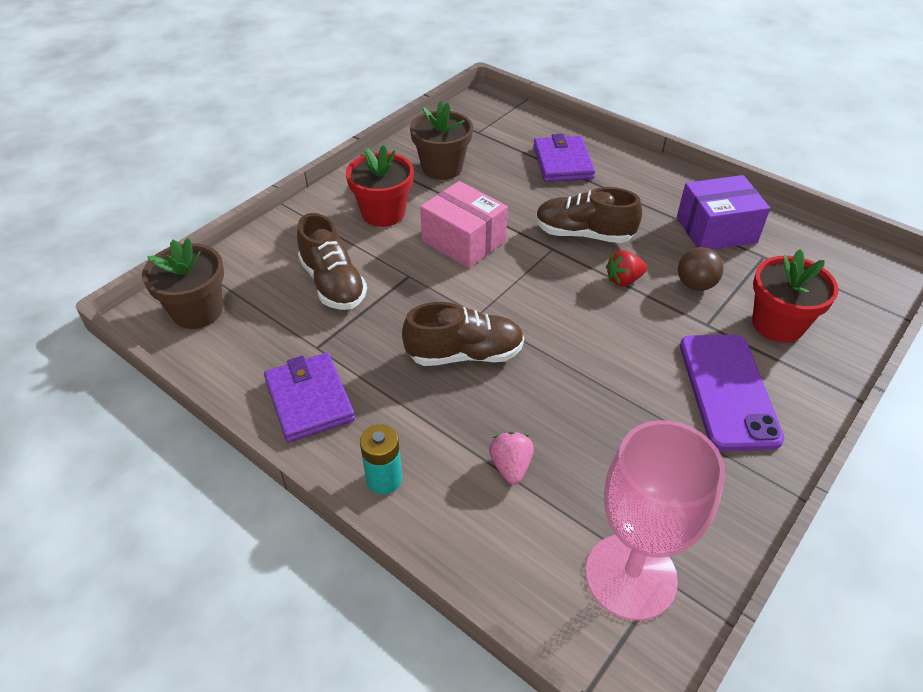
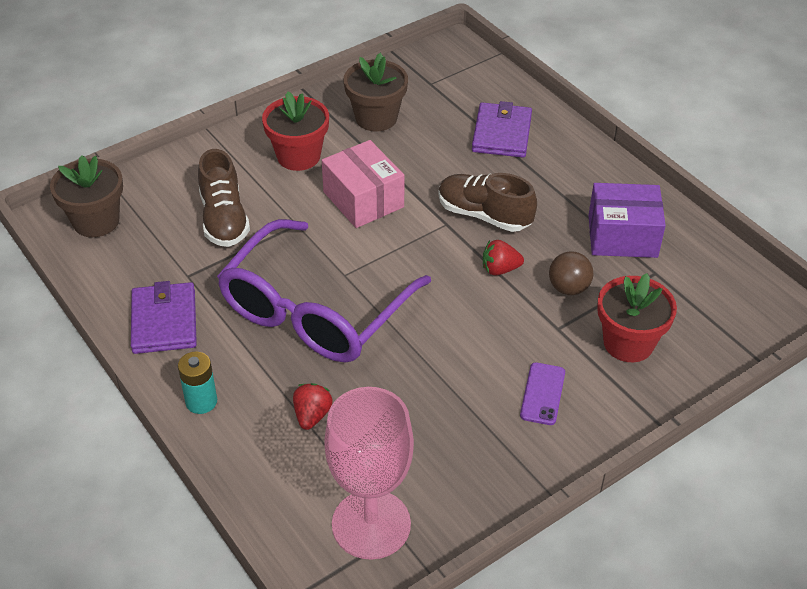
camera: 15 degrees right, 0 degrees up
brown shoe [402,302,524,366] -> purple glasses [217,219,431,363]
pink strawberry [489,432,534,485] -> red strawberry [293,383,333,430]
purple phone [680,334,784,451] -> purple phone [520,362,565,425], size x0.53

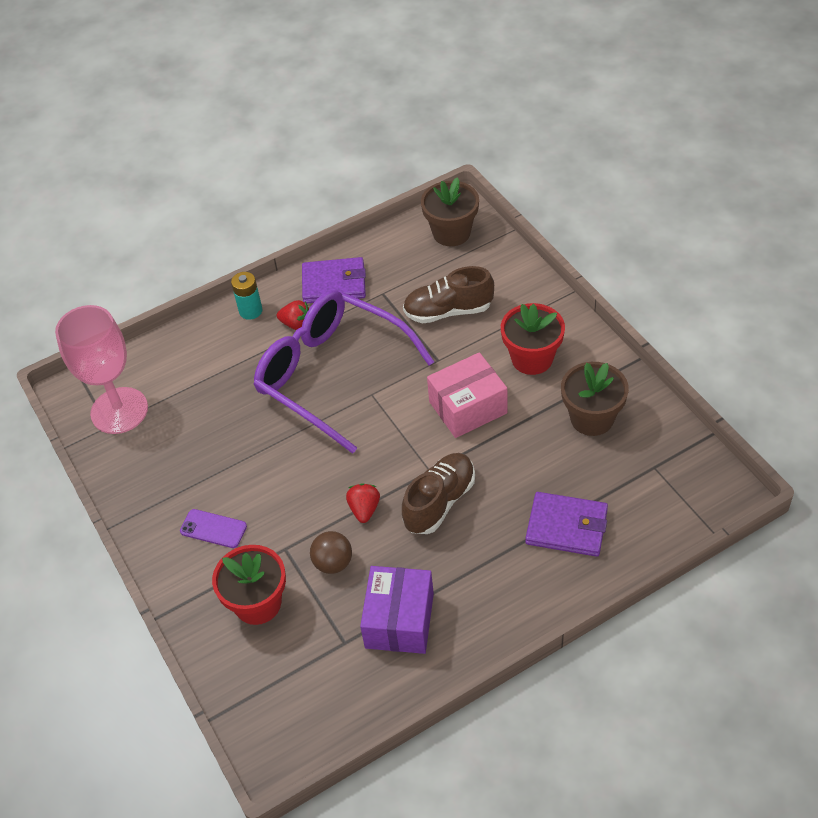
camera: 100 degrees right, 5 degrees up
red strawberry [293,383,333,430] -> red strawberry moved to [277,300,309,330]

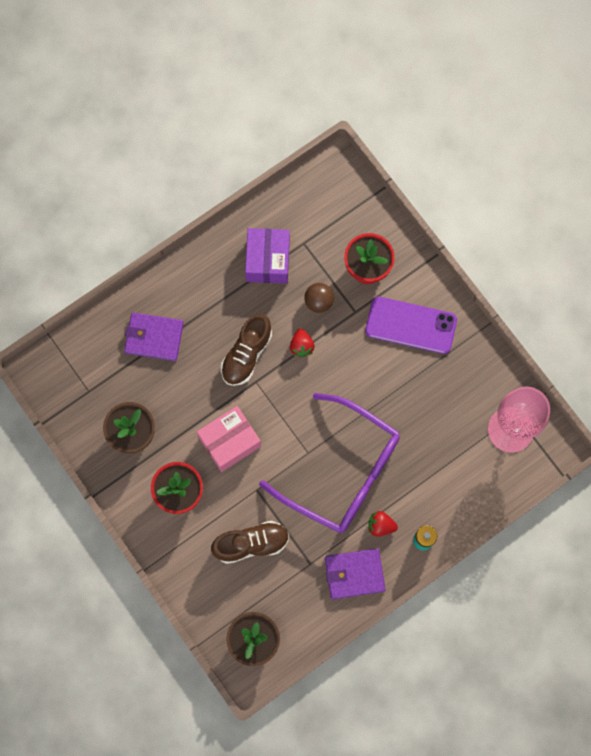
camera: 170 degrees right, 25 degrees up
purple phone [180,509,247,548] -> purple phone [365,297,457,354], size x1.89

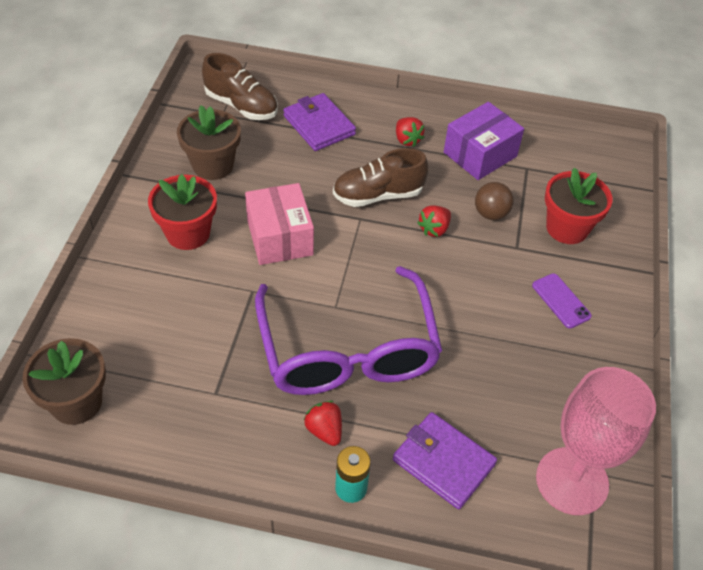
camera: 45 degrees right, 25 degrees down
pink box [197,406,261,472] -> pink box turned 60 degrees clockwise [245,183,314,265]
brown shoe [211,521,289,564] -> brown shoe moved to [202,53,278,120]
purple wallet [325,548,385,599] -> purple wallet moved to [393,412,497,509]
purple phone [365,297,457,354] -> purple phone [532,273,592,328], size x0.53
none -> red strawberry [396,117,425,147]

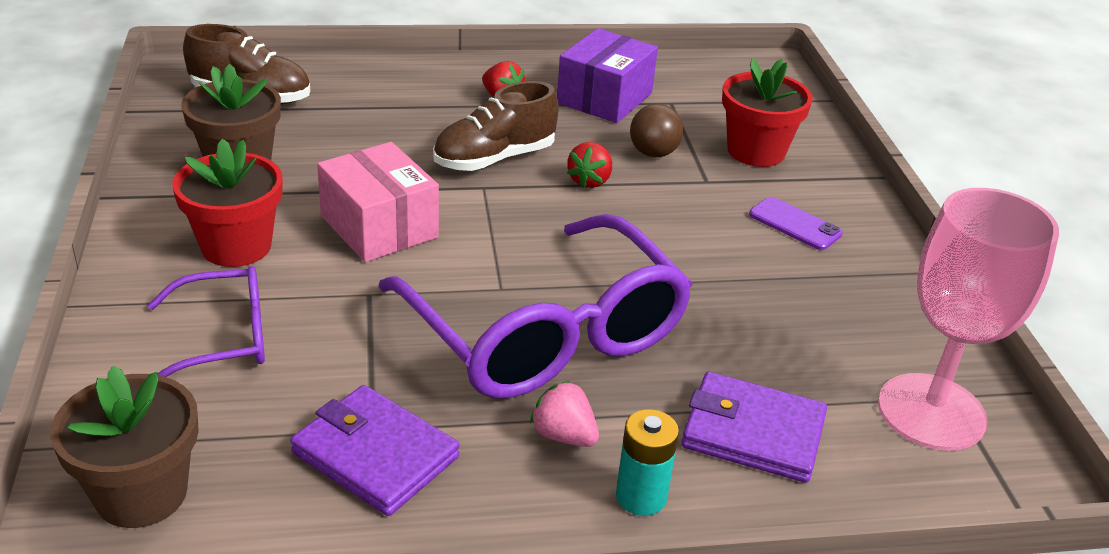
camera: 20 degrees left, 15 degrees down
purple wallet [283,93,356,151] -> purple wallet moved to [290,385,459,516]
red strawberry [304,401,342,446] -> pink strawberry [530,381,599,447]
none -> purple glasses [148,266,265,377]

